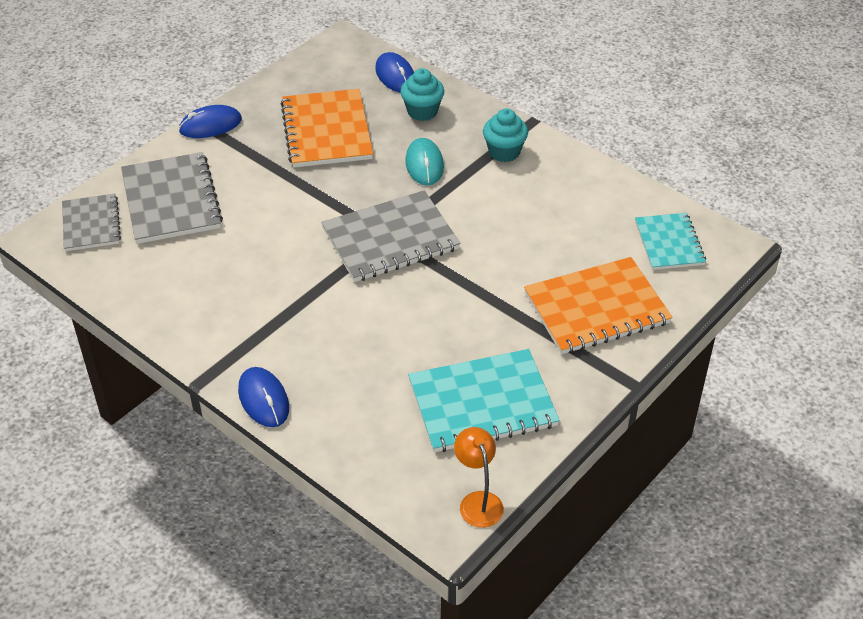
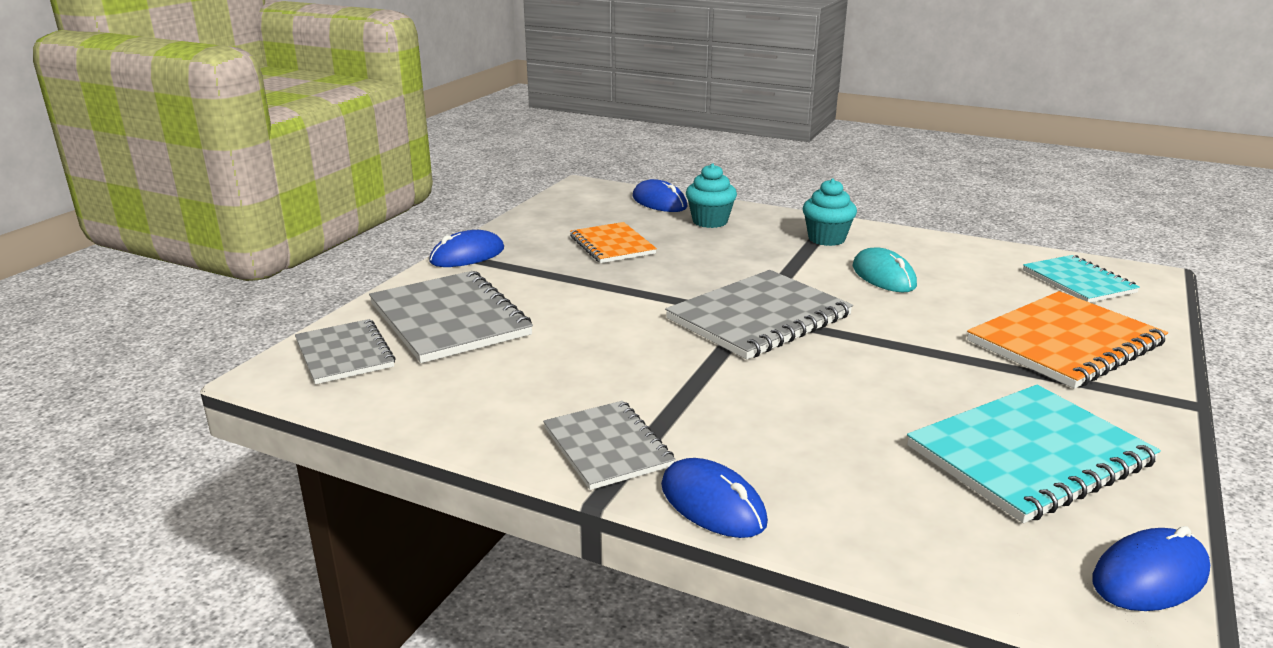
camera: 15 degrees left, 20 degrees down
orange notebook [281,89,373,168] -> orange notebook [570,222,657,263], size x0.62
turquoise mouse [405,138,444,185] -> turquoise mouse moved to [853,247,917,292]
orange lamp [454,427,504,528] -> blue mouse [1093,526,1210,611]
none -> grey notebook [543,401,675,490]

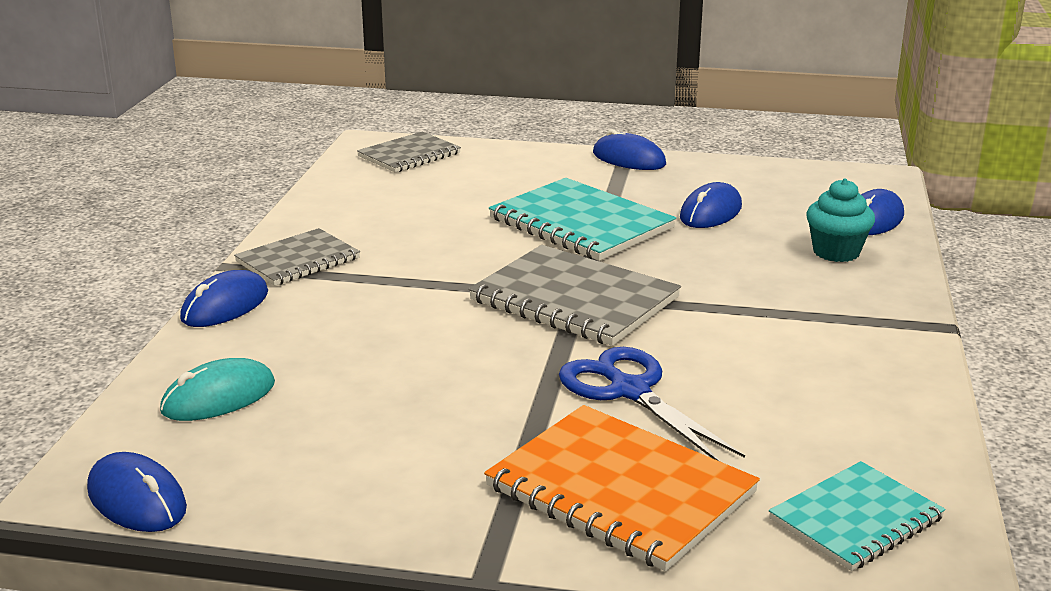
camera: 75 degrees right, 0 degrees up
grey notebook [369,271,533,363] -> none
orange notebook [570,222,657,263] -> blue mouse [680,182,742,228]
turquoise cupcake [802,178,857,246] -> none
turquoise mouse [853,247,917,292] -> turquoise mouse moved to [160,358,275,421]
turquoise notebook [907,385,1161,523] -> turquoise notebook moved to [489,178,676,261]
none -> blue scissors [559,347,745,461]

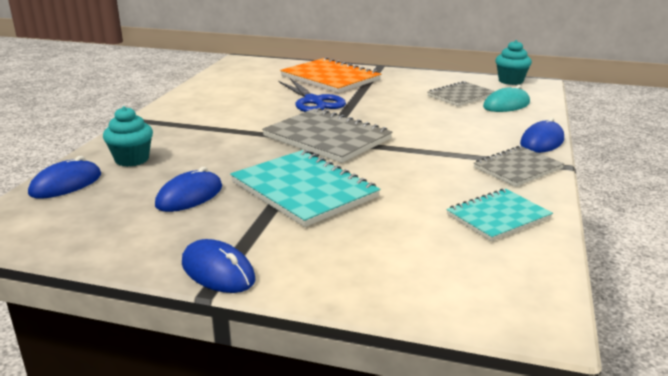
camera: 175 degrees left, 0 degrees up
blue mouse [87,452,187,532] -> turquoise cupcake [495,40,532,85]
grey notebook [357,132,461,173] -> grey notebook moved to [428,81,495,106]
turquoise notebook [769,461,945,571] -> turquoise notebook moved to [446,188,553,241]

